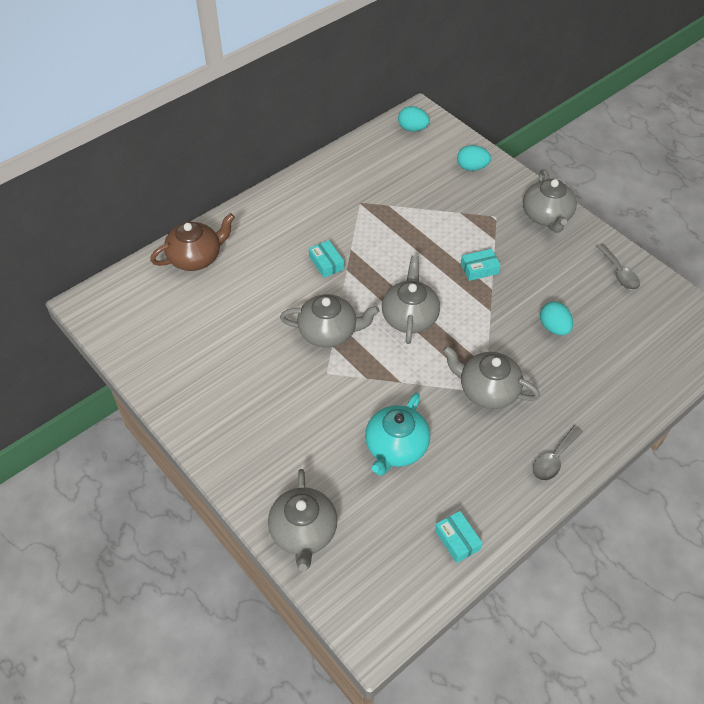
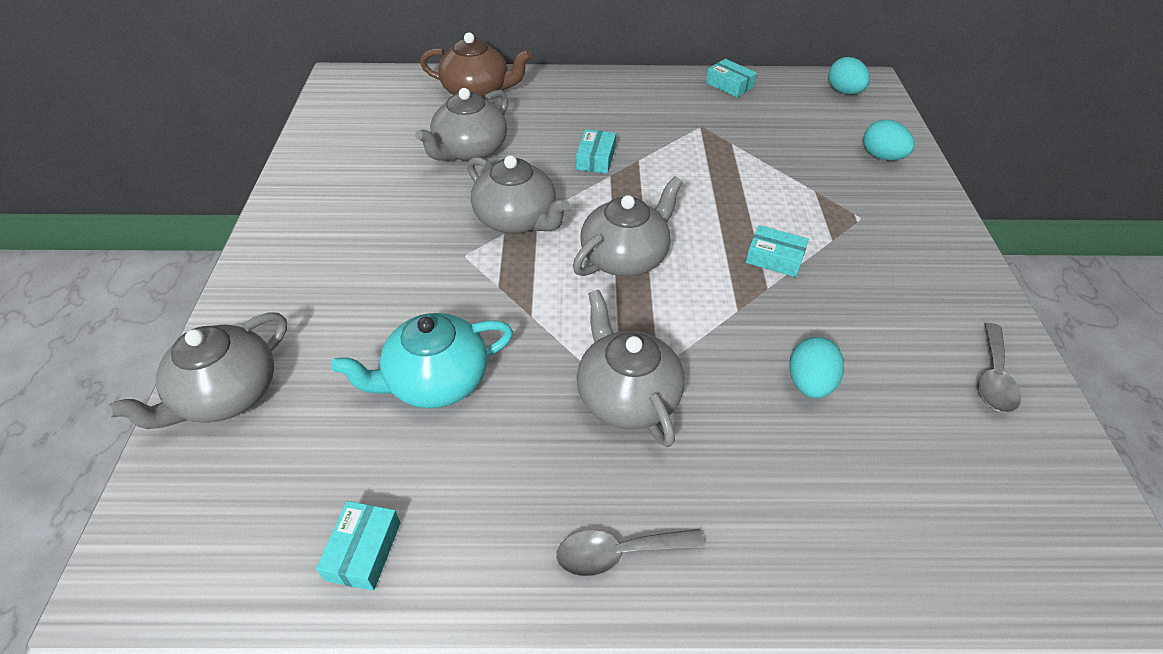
camera: 40 degrees right, 5 degrees down
grey teapot [523,169,577,233] -> grey teapot moved to [415,88,508,161]
none -> turquoise box [706,59,757,98]

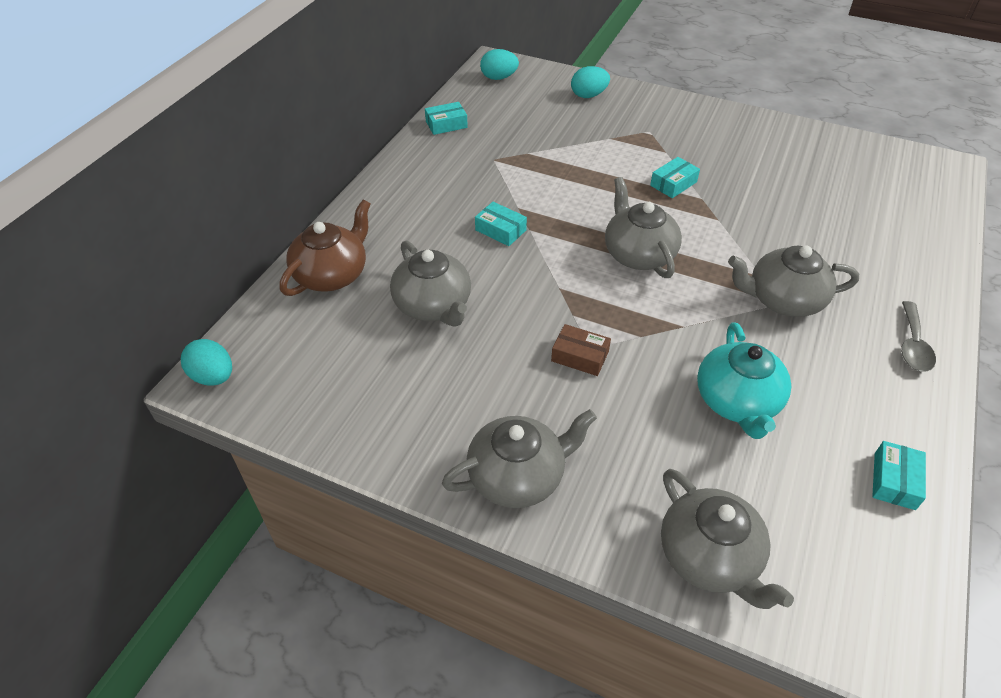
camera: 65 degrees left, 0 degrees up
turquoise box [316,501,400,591] -> turquoise box turned 75 degrees clockwise [872,441,926,510]
grey teapot [467,155,570,234] -> grey teapot moved to [442,409,597,508]
turquoise egg [789,337,844,399] -> turquoise egg moved to [181,339,232,386]
grey spoon [978,323,1021,413] -> none
none -> brown box [551,324,611,376]

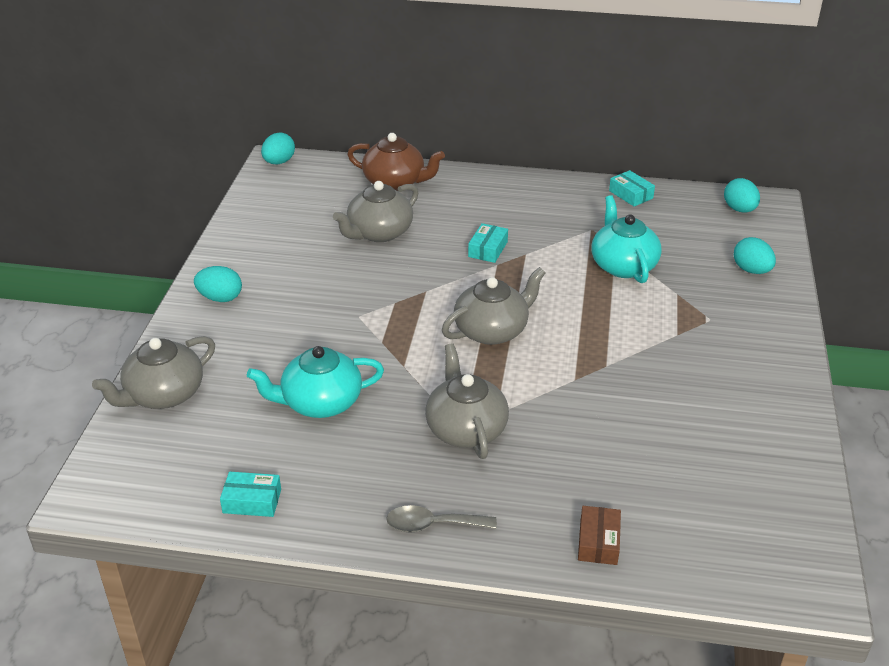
camera: 75 degrees right, 10 degrees down
grey teapot [442,409,597,508] -> turquoise egg [194,266,242,302]
brown box [551,324,611,376] -> brown box moved to [578,506,621,565]
turquoise box [650,157,700,198] -> none
none -> turquoise teapot [591,195,662,283]

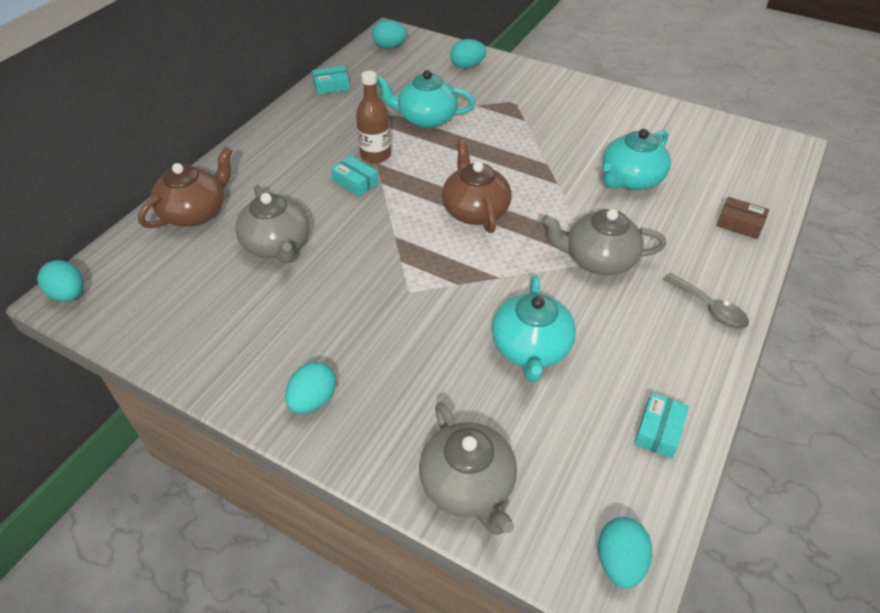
camera: 70 degrees left, 10 degrees up
grey spoon [386,505,497,533] -> grey spoon turned 60 degrees counterclockwise [663,273,749,329]
grey teapot [442,267,546,345] -> brown teapot [442,139,512,233]
none -> brown bottle [356,71,391,163]
none -> turquoise egg [598,517,652,588]
none -> turquoise teapot [603,129,671,190]

